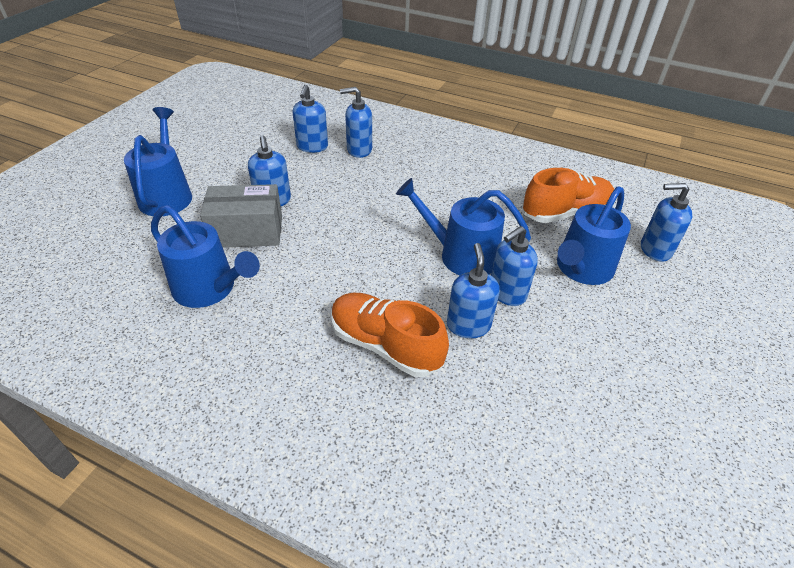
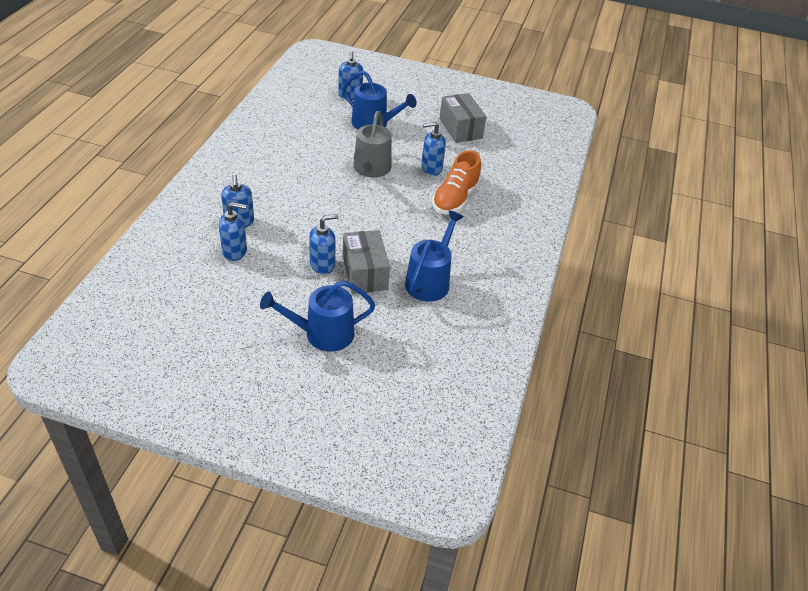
camera: 100 degrees left, 0 degrees up
blue watering can [396,178,531,275] -> grey watering can [353,111,391,177]
blue soap dispenser [491,226,538,306] -> none
orange shoe [523,168,614,223] -> none
none -> grey box [440,93,486,143]

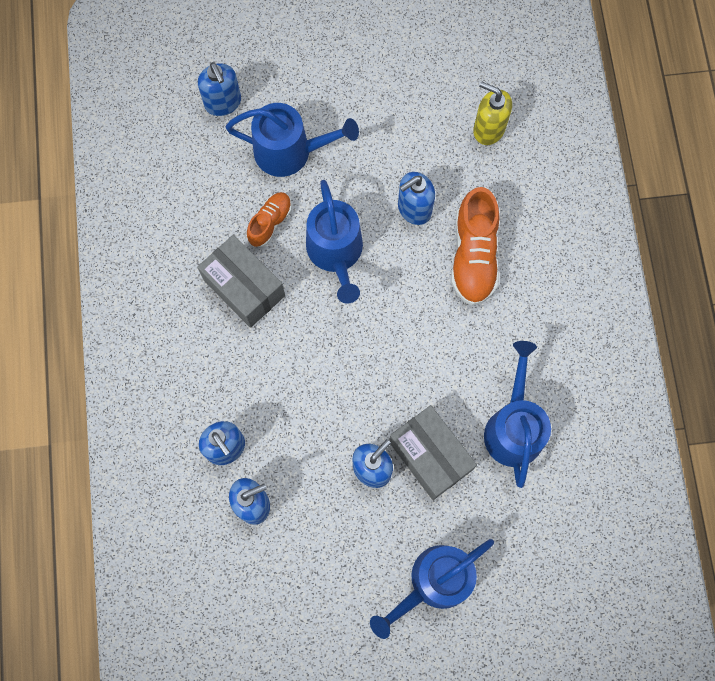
camera: 20 degrees left, 30 degrees up
grey watering can [353,111,391,177] -> blue watering can [306,180,363,304]
grey box [440,93,486,143] -> grey box moved to [197,235,285,328]
none -> orange shoe [247,192,292,247]
none -> yellow soap dispenser [473,81,512,145]

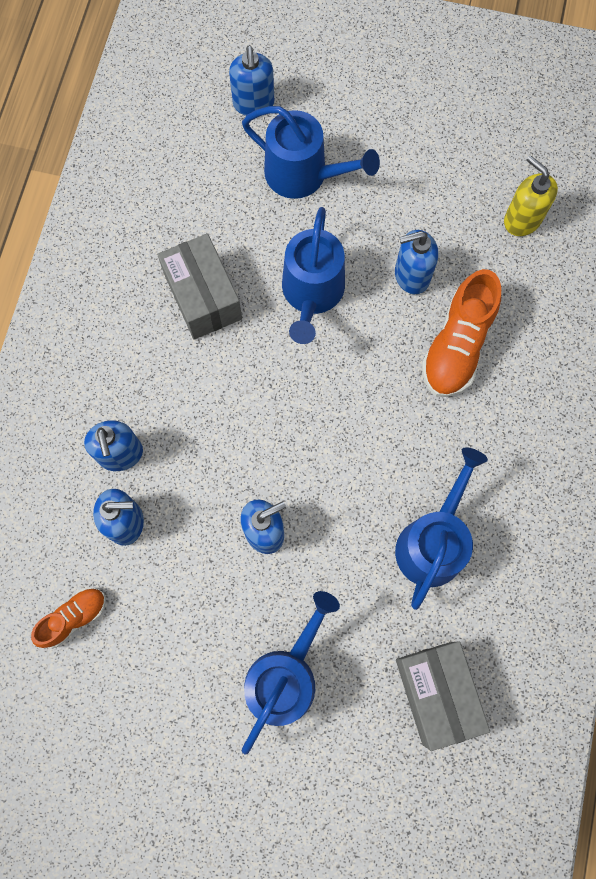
camera: 20 degrees right, 0 degrees up
orange shoe [247,192,292,247] -> orange shoe moved to [31,588,106,648]
blue watering can [370,539,494,639] -> blue watering can turned 135 degrees clockwise [242,591,340,754]
grey box [389,405,477,500] -> grey box moved to [396,641,490,751]

